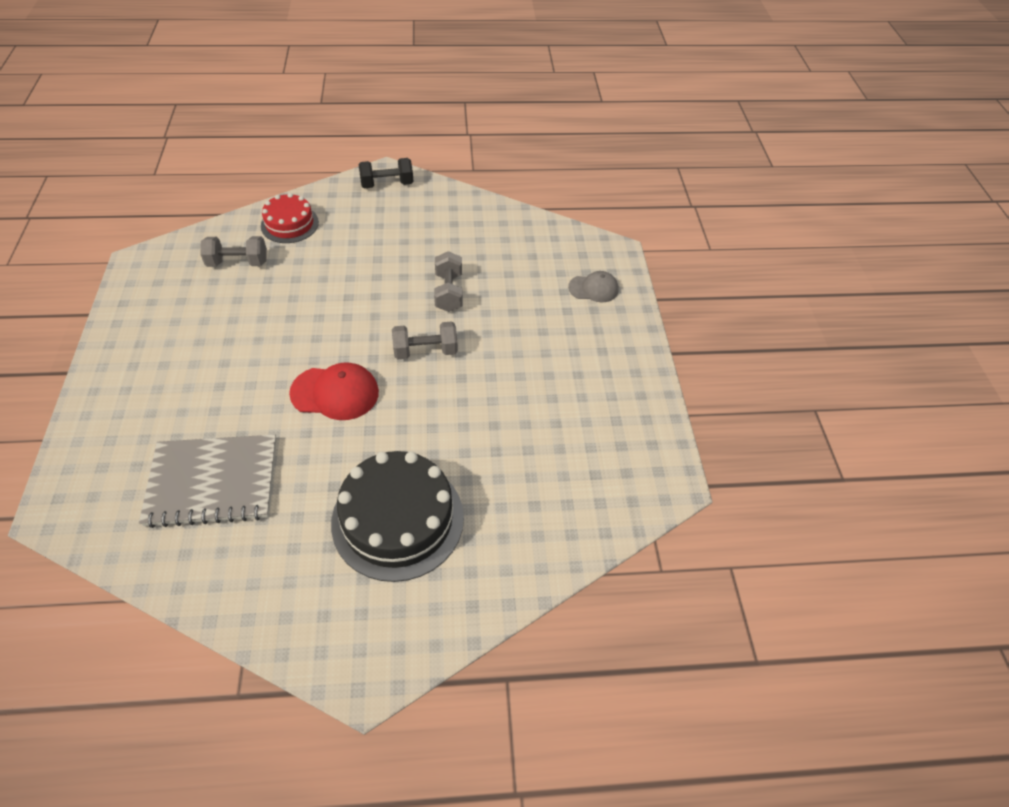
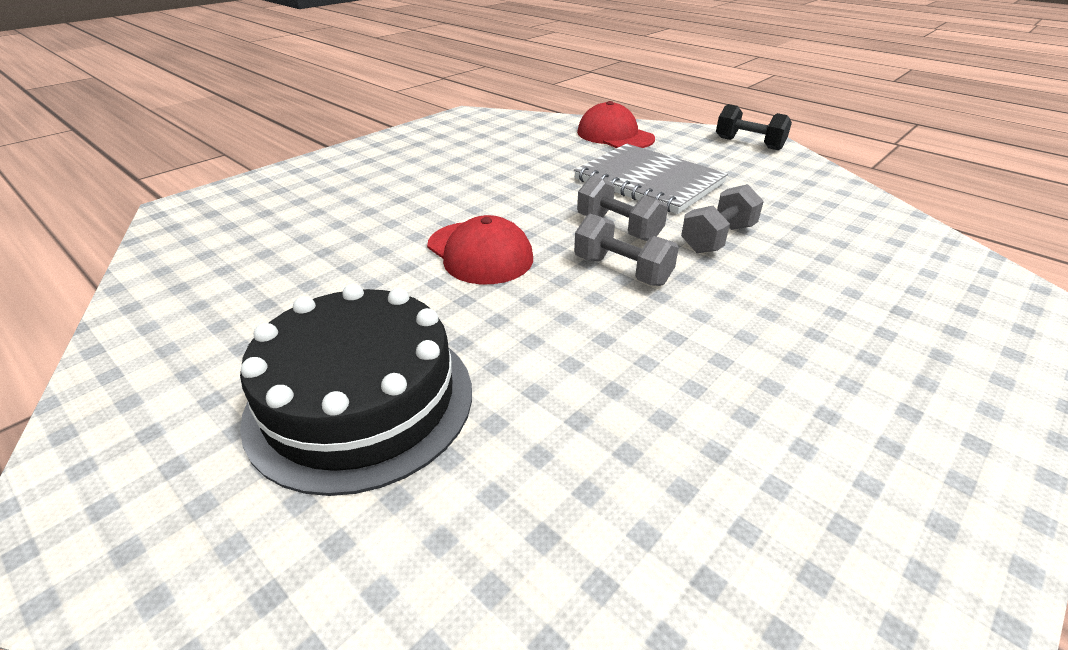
camera: 50 degrees right, 15 degrees down
grey notebook [139,435,277,528] -> grey notebook moved to [574,144,728,214]
grey dumbbell [200,236,267,267] -> grey dumbbell moved to [577,175,668,241]
red cake [261,193,319,243] -> red cap [577,101,655,148]
grey cap [568,271,619,302] -> none

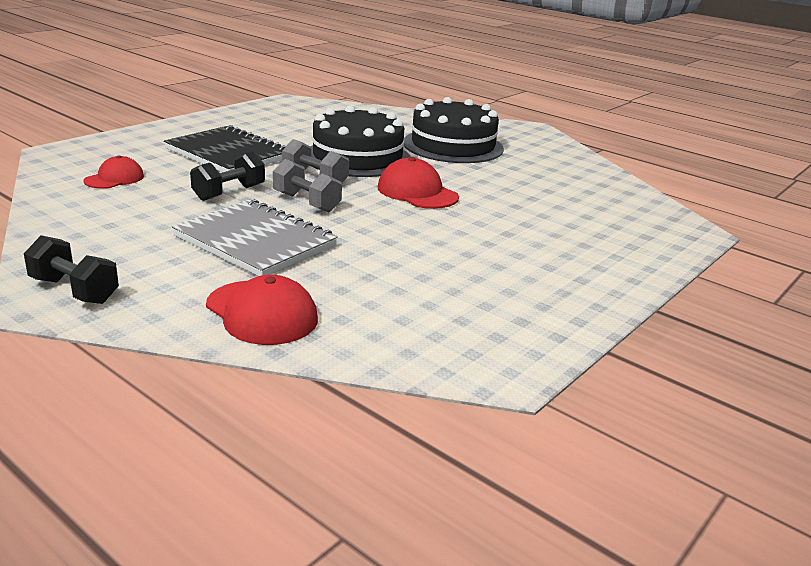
camera: 175 degrees right, 10 degrees down
grey dumbbell [681,184,764,253] -> black dumbbell [190,152,265,201]
none -> red cap [84,155,144,189]
none -> black notebook [164,125,286,172]
none -> black cake [311,105,411,177]

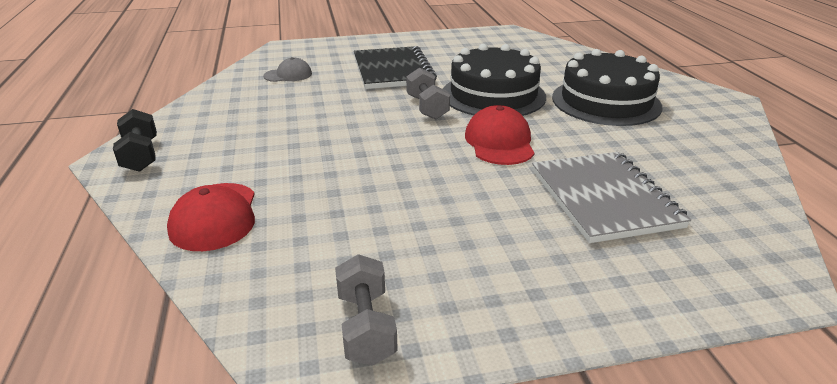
camera: 40 degrees right, 5 degrees up
red cap [84,155,144,189] -> grey cap [263,57,312,82]
grey notebook [172,199,338,276] -> grey notebook moved to [532,152,691,243]
black dumbbell [190,152,265,201] -> none
grey dumbbell [273,159,342,212] -> grey dumbbell moved to [335,254,398,366]

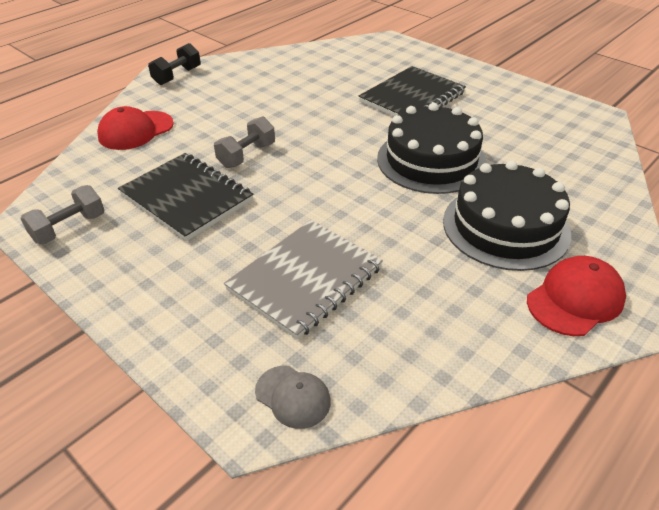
camera: 55 degrees right, 10 degrees up
grey cap [263,57,312,82] -> grey cap moved to [255,366,331,429]
grey dumbbell [406,67,450,120] -> grey dumbbell moved to [214,116,275,168]
red cap [465,105,534,165] -> red cap moved to [527,256,626,336]
none -> black notebook [118,153,253,241]

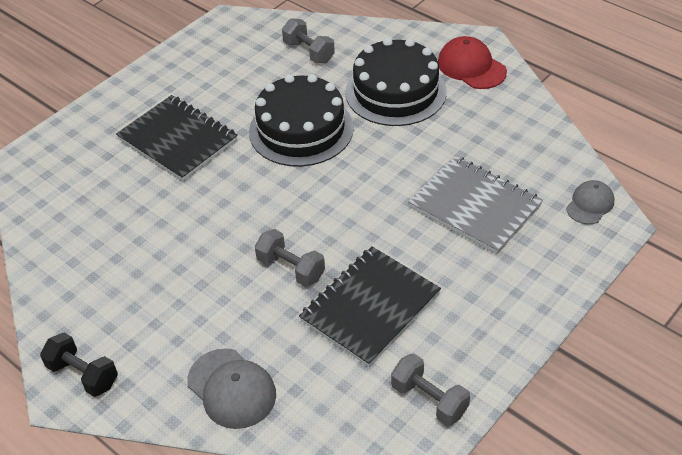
camera: 90 degrees left, 5 degrees up
red cap [97,106,174,150] -> grey cap [187,348,276,429]
none -> grey dumbbell [282,18,335,63]

